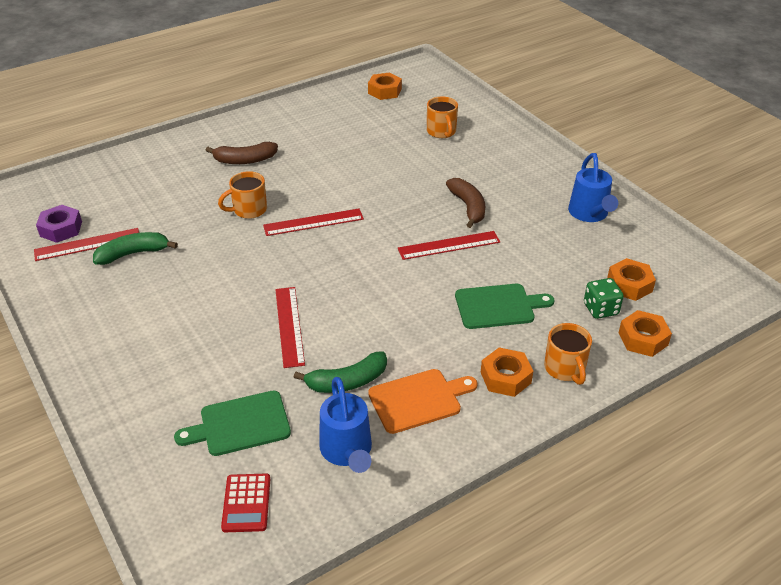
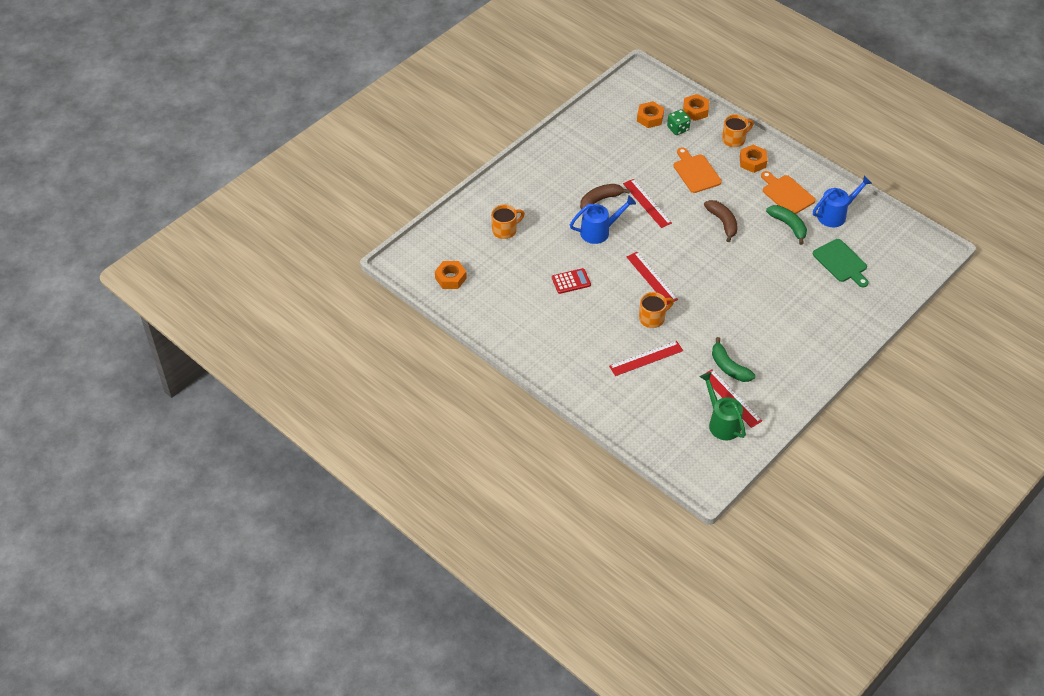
camera: 105 degrees left, 10 degrees up
purple nut [36,205,82,243] -> green watering can [700,372,746,440]
brown banana [206,142,278,164] -> brown banana moved to [704,200,738,242]
orange mug [218,171,267,219] -> orange mug turned 75 degrees counterclockwise [639,292,674,328]
red calculator [221,473,270,532] -> red calculator moved to [552,268,591,294]
red ruler [275,287,305,368] -> red ruler moved to [609,341,683,376]
green cutting board [455,284,554,329] -> orange cutting board [674,147,722,193]
blue watering can [568,153,618,222] -> blue watering can moved to [570,195,636,244]

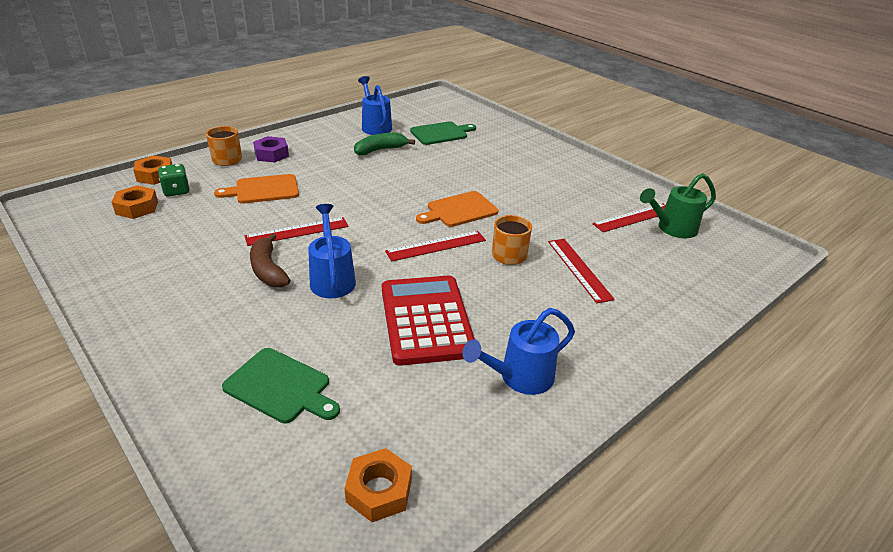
camera: 85 degrees left, 15 degrees down
orange mug [491,204,525,239] -> green cutting board [222,348,340,423]
red calculator [552,268,591,294] -> red calculator [382,276,475,366], size x2.09
brown banana [704,200,738,242] -> none
green banana [712,337,756,382] -> none
orange nut [740,145,767,173] -> purple nut [253,136,289,163]
orange cutting board [761,171,815,214] -> orange cutting board moved to [416,191,498,227]
none -> blue watering can [463,308,575,395]

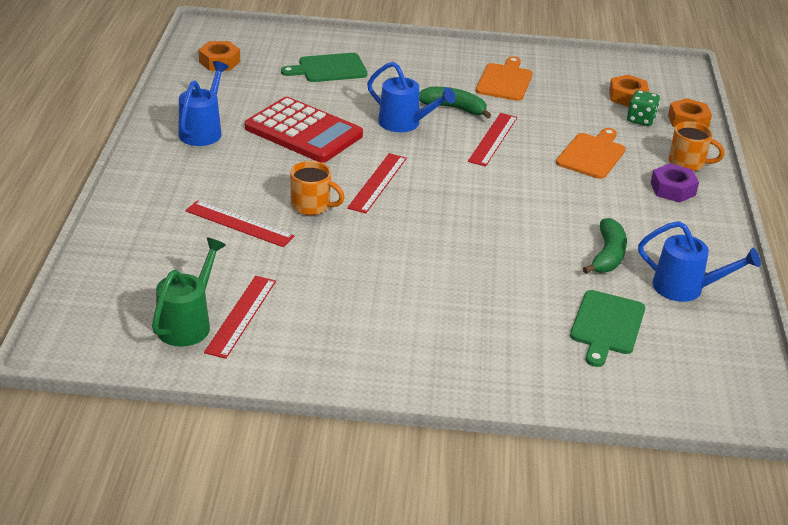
camera: 135 degrees right, 0 degrees up
brown banana [250,233,290,287] -> green banana [419,87,491,119]
orange cutting board [416,191,498,227] -> orange cutting board moved to [476,56,533,101]

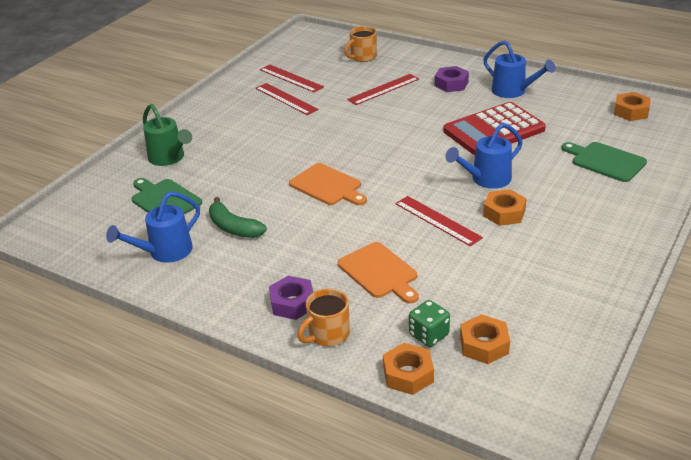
camera: 120 degrees right, 0 degrees up
green watering can [152,238,226,347] -> green watering can moved to [143,104,192,166]
green cutting board [281,53,367,82] -> green cutting board turned 60 degrees counterclockwise [561,142,647,182]
orange mug [290,161,345,215] -> orange mug moved to [344,26,377,62]
red ruler [347,153,407,214] -> red ruler moved to [255,83,318,115]
green banana [419,87,491,119] -> orange nut [483,189,527,226]
orange cutting board [476,56,533,101] -> orange cutting board moved to [289,163,367,205]
none -> purple nut [435,66,469,92]

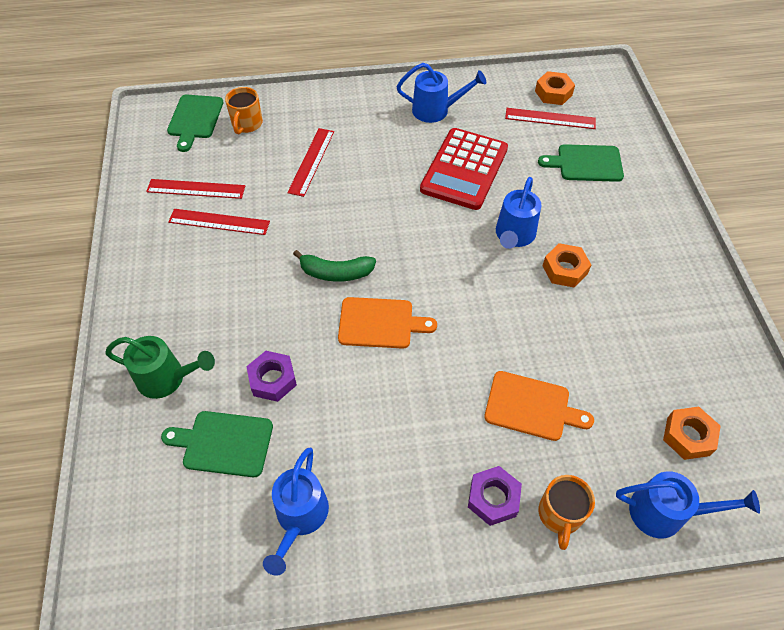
camera: 40 degrees left, 20 degrees up
green banana [209,197,267,238] -> green banana moved to [293,250,376,282]
orange nut [383,343,434,395] -> blue watering can [616,471,760,539]
red ruler [395,196,483,246] -> red ruler moved to [505,108,596,129]
green dice [409,300,450,347] -> none
purple nut [435,66,469,92] -> purple nut moved to [246,351,297,402]
none -> green cutting board [167,95,223,152]

